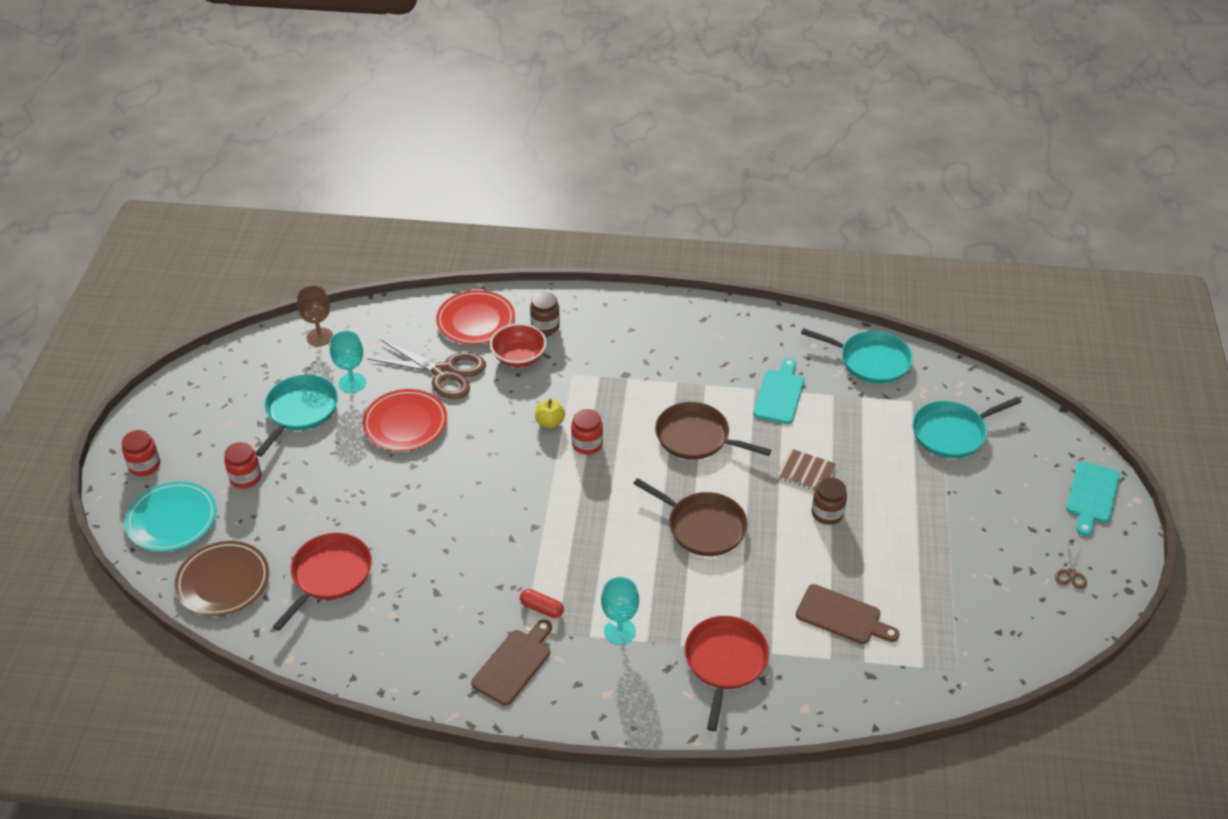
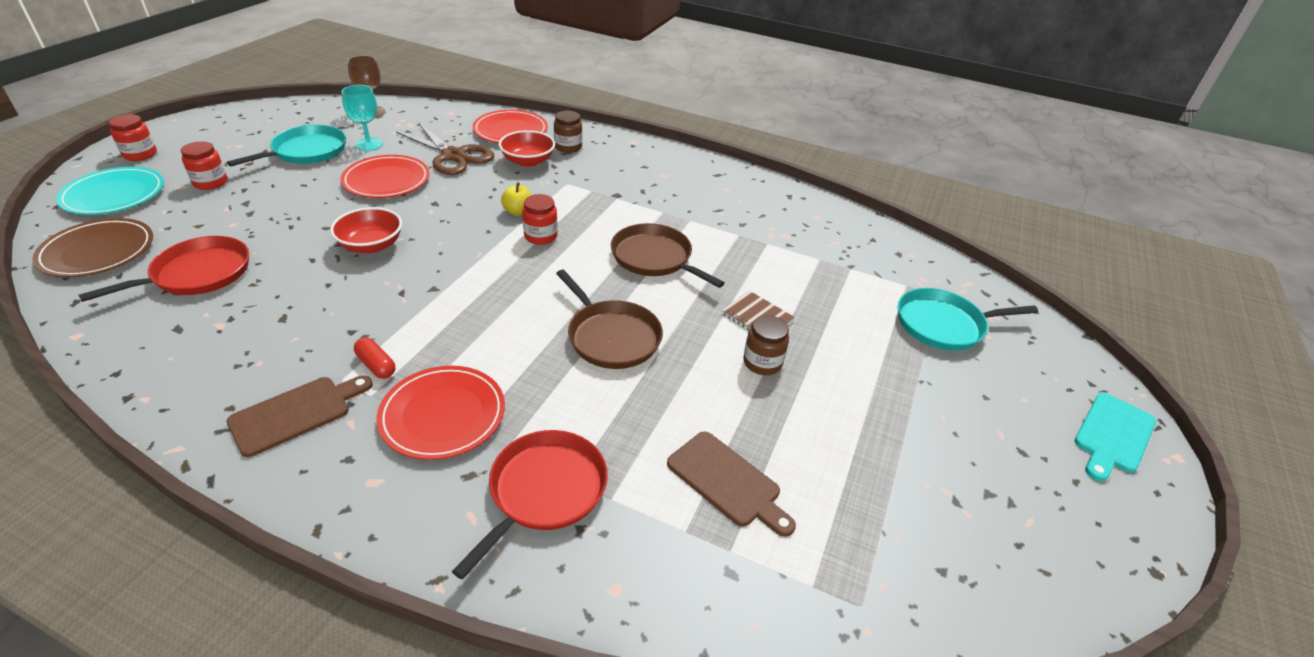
camera: 15 degrees right, 5 degrees down
turquoise goblet [601,577,639,645] -> red plate [377,366,505,460]
turquoise cutting board [753,358,804,424] -> none
turquoise pan [801,328,913,384] -> none
brown scissors [1055,543,1087,589] -> none
none -> red bowl [330,207,402,253]

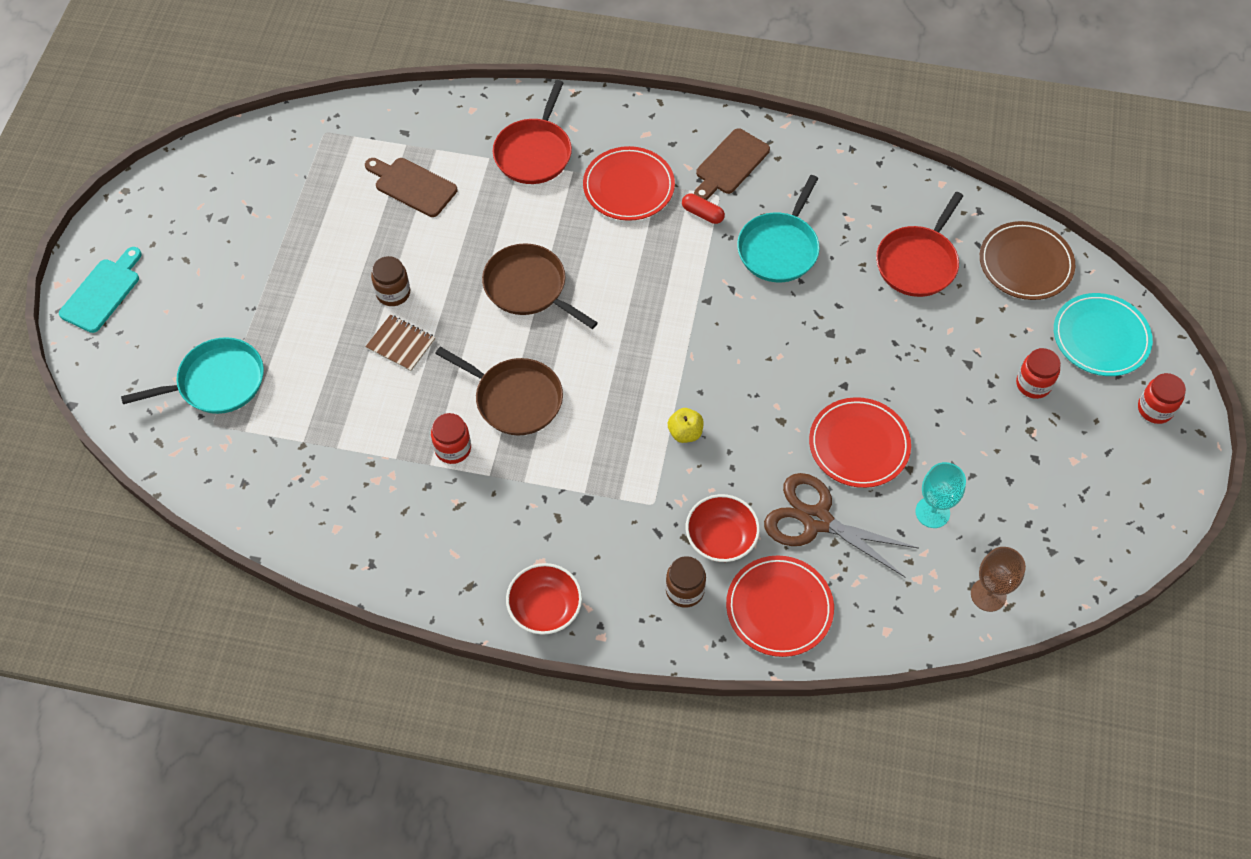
camera: 170 degrees right, 20 degrees up
turquoise pan [227,125,346,167] -> turquoise pan moved to [737,175,820,282]
red bowl [330,207,402,253] -> red bowl moved to [506,563,582,635]
red jar [522,194,558,245] -> red jar moved to [431,413,471,464]

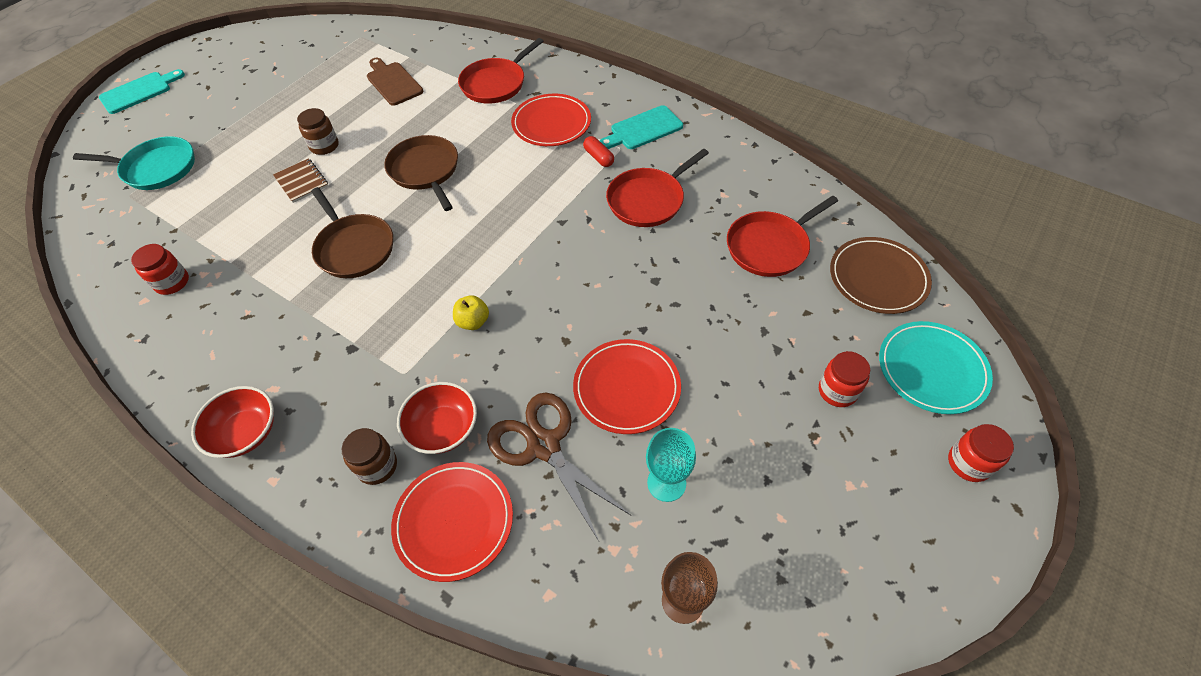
camera: 25 degrees right, 5 degrees down
red jar [431,413,471,464] -> red jar moved to [131,244,189,295]
brown cutting board [694,128,770,200] -> turquoise cutting board [600,105,683,149]
turquoise pan [737,175,820,282] -> red pan [606,148,709,227]

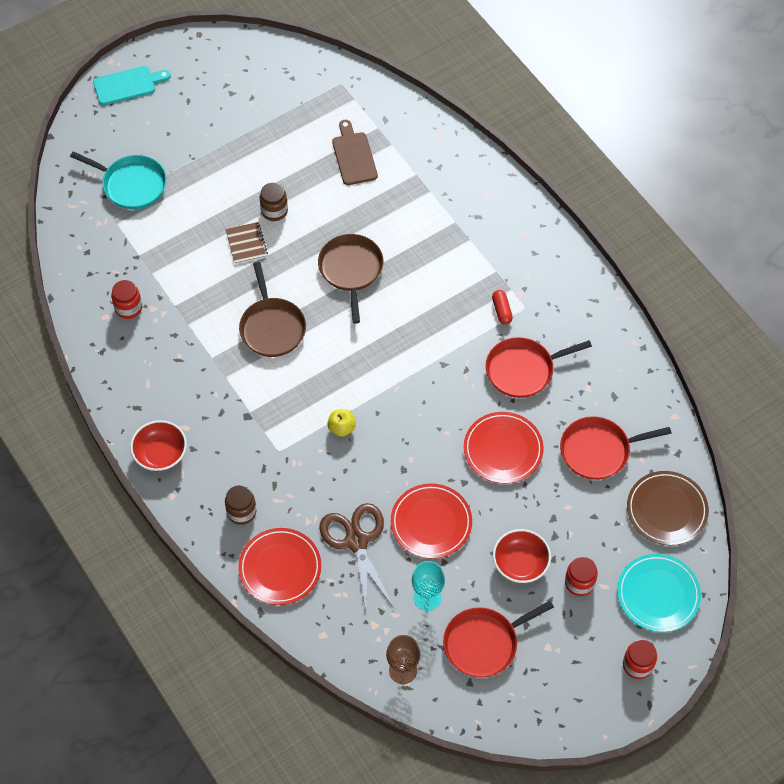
camera: 20 degrees right, 5 degrees up
red bowl [397,382,477,454] -> red bowl moved to [493,529,551,583]
red pan [458,38,543,104] -> red pan moved to [443,601,554,677]
red plate [511,94,591,146] -> red plate moved to [464,412,544,484]
turquoise cutting board [600,105,683,149] -> none

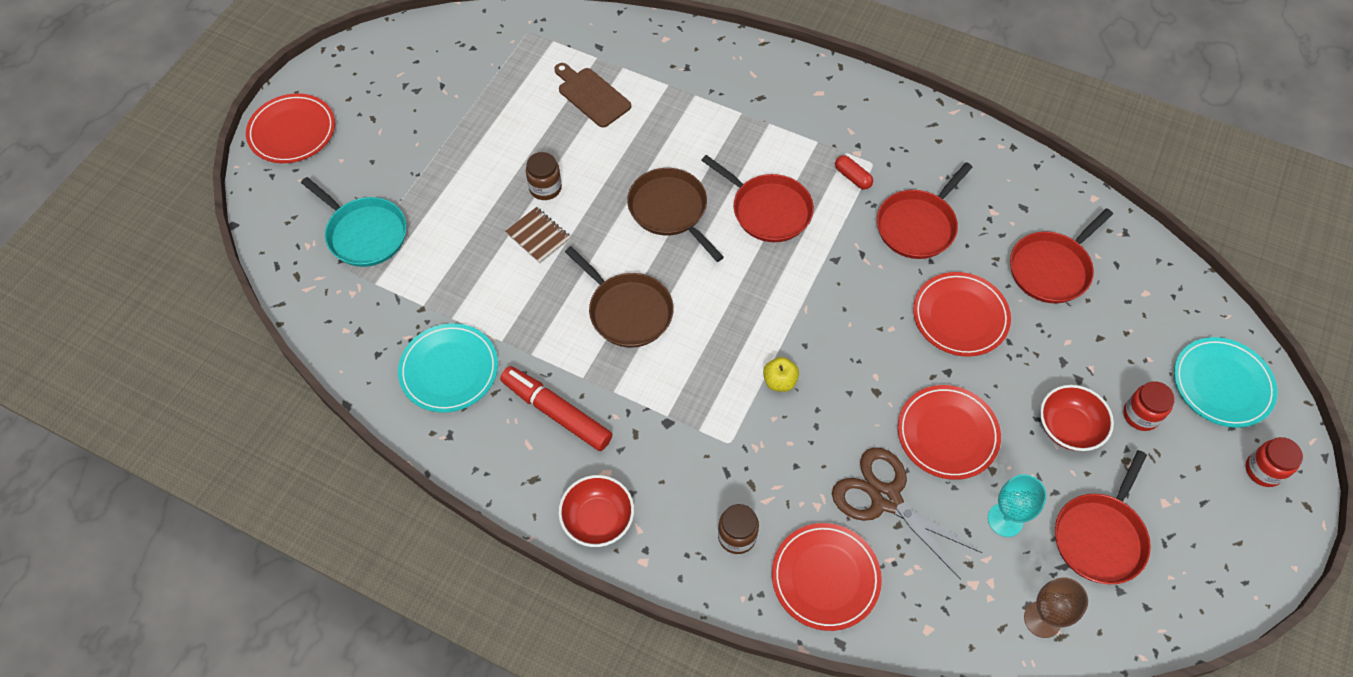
camera: 30 degrees left, 0 degrees up
turquoise pan [70,151,166,209] -> turquoise pan turned 45 degrees clockwise [301,177,407,267]
turquoise cutting board [93,66,171,105] -> red plate [246,93,335,163]
red jar [111,280,142,319] -> turquoise plate [398,323,498,413]
brown plate [627,471,709,545] -> none
none -> red marker [500,366,613,451]
none -> red pan [701,155,814,242]

